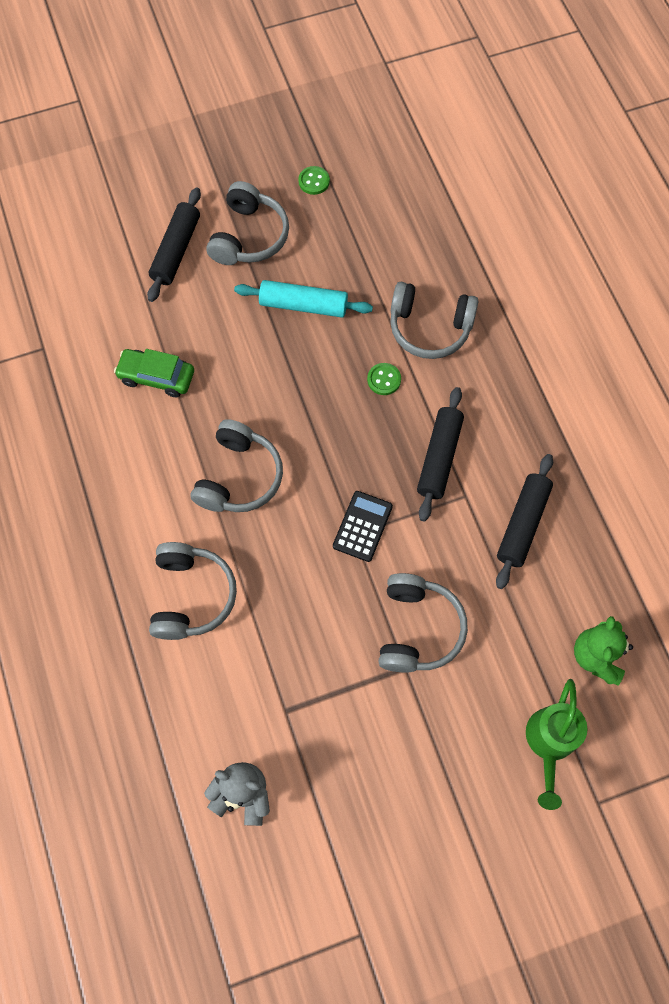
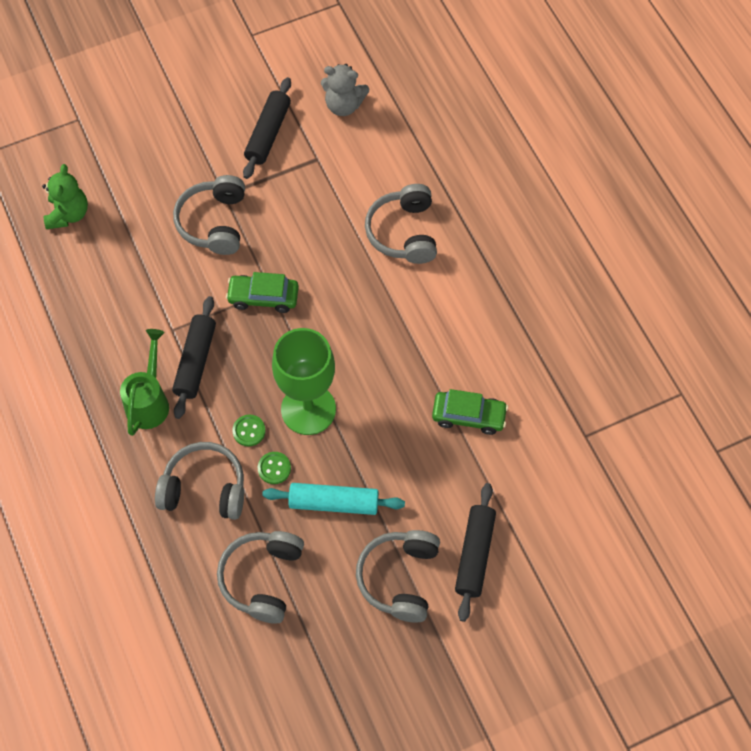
camera: 175 degrees right, 5 degrees down
grey headphones [191,419,283,512] -> grey headphones moved to [217,531,304,624]
green button [298,166,330,195] -> green button moved to [258,452,291,484]
black calculator [333,491,393,562] -> green car [226,272,299,313]
black rolling pin [496,454,553,589] -> black rolling pin moved to [243,77,291,179]
green watering can [526,679,587,810] -> green watering can moved to [120,329,169,436]
none -> green goblet [272,328,336,435]

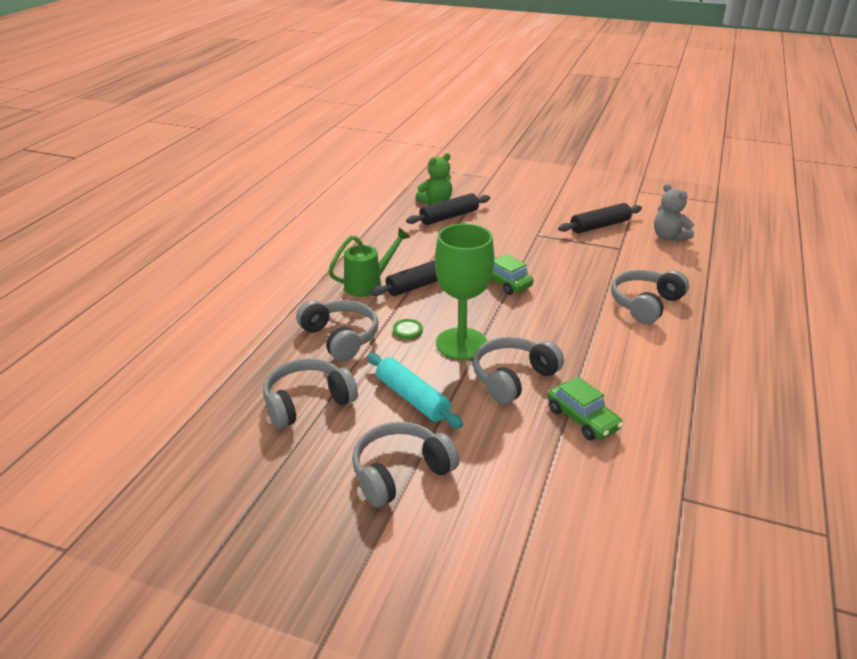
camera: 45 degrees right, 30 degrees down
grey headphones [173,175,245,255] -> grey headphones moved to [473,337,564,405]
green button [258,452,291,484] -> none
black rolling pin [455,483,496,622] -> black rolling pin moved to [406,193,490,225]

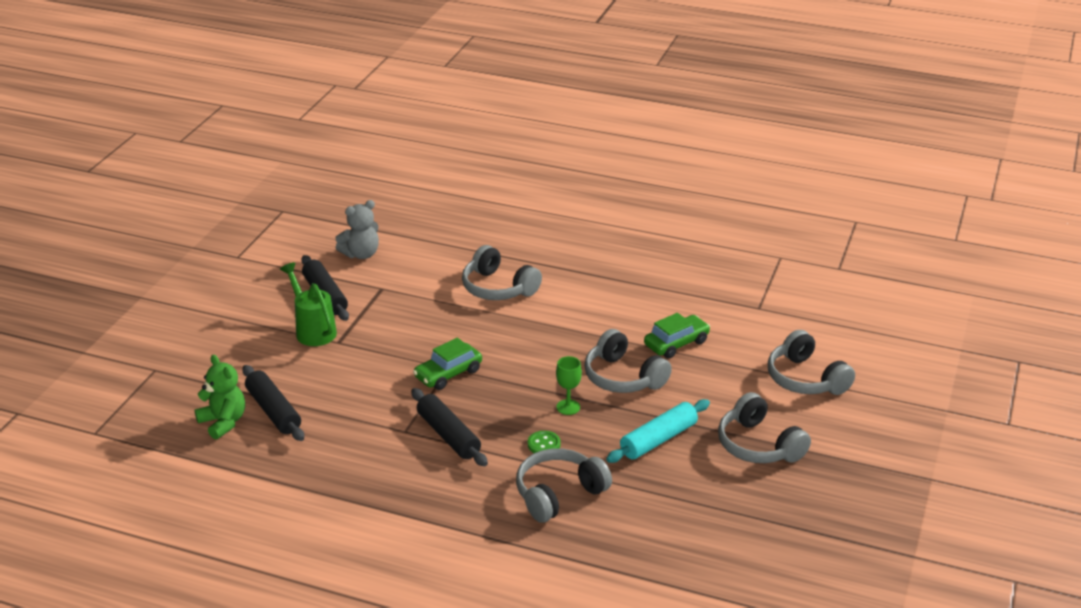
camera: 90 degrees left, 0 degrees up
grey headphones [263,358,358,429] -> grey headphones moved to [768,330,855,395]
green watering can [328,228,410,297] -> green watering can moved to [280,262,337,346]
green goblet [435,224,494,360] -> green goblet [556,356,582,415], size x0.44

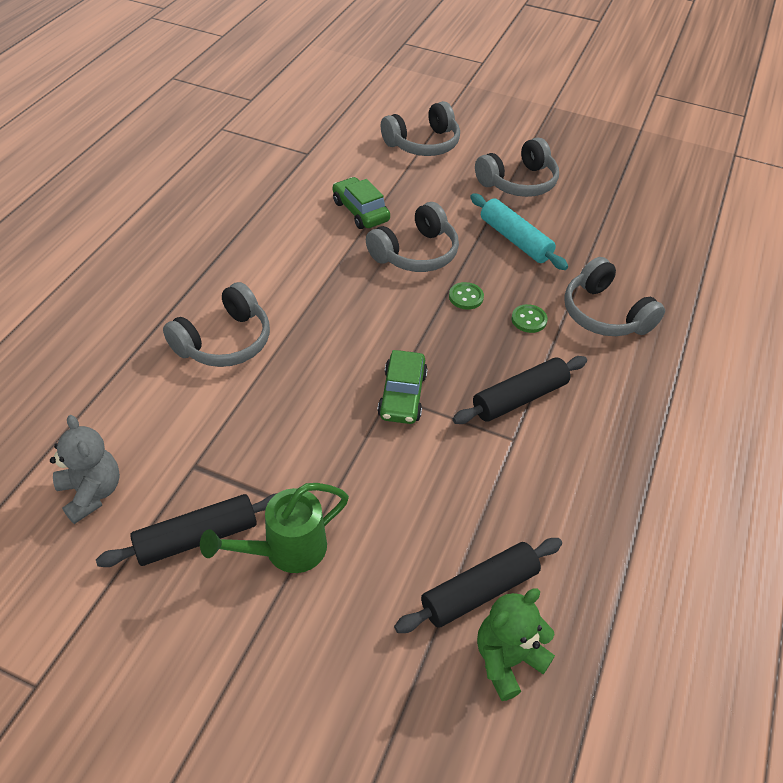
camera: 90 degrees left, 15 degrees up
green car [413,338,482,390] -> green car turned 45 degrees clockwise [377,350,428,424]
green goblet [556,356,582,415] -> green button [449,282,484,310]

